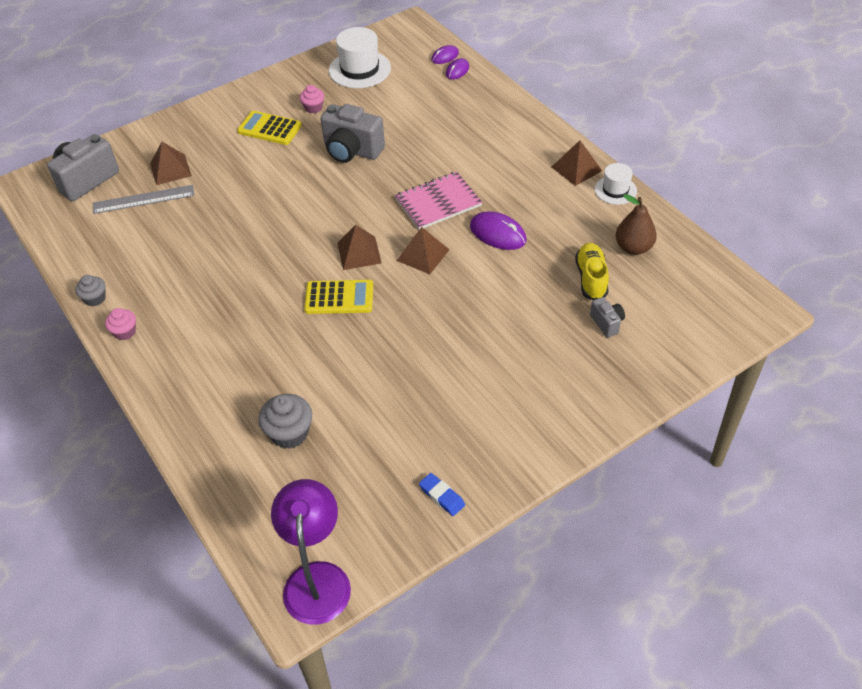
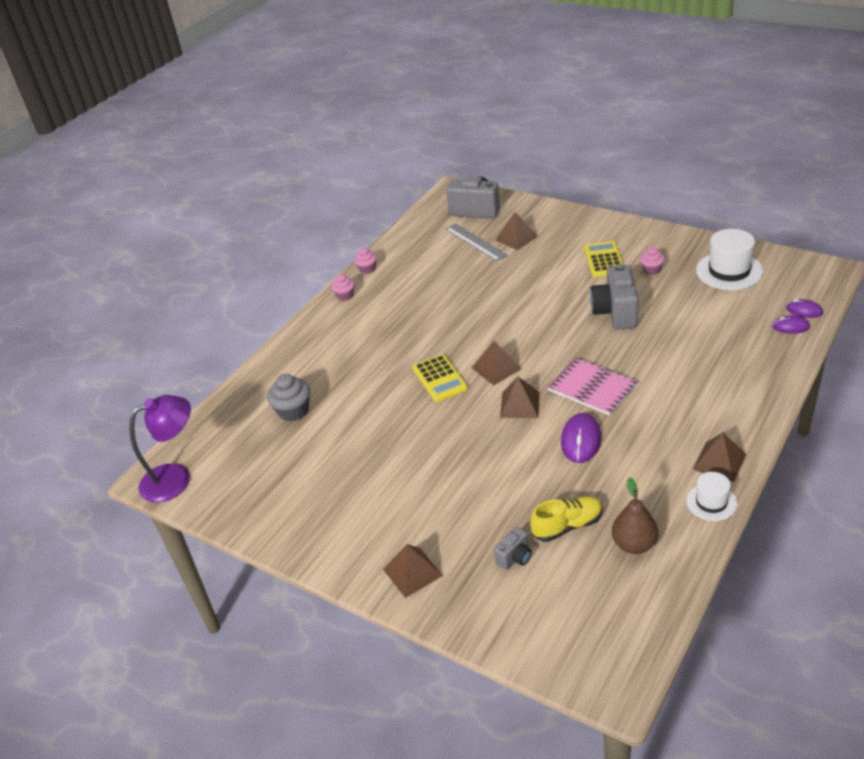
camera: 70 degrees right, 10 degrees down
grey cupcake [75,275,106,306] -> pink cupcake [354,248,377,274]
blue eraser [419,473,465,516] -> none
none -> brown pyramid [383,544,443,598]

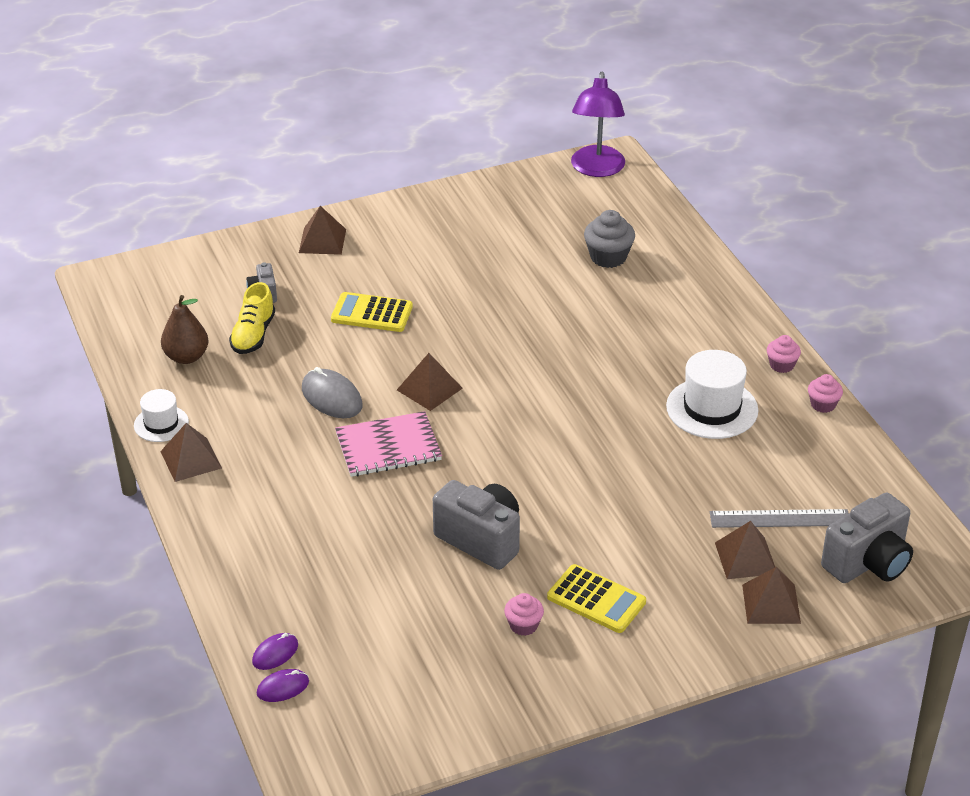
camera: 120 degrees right, 0 degrees up
yellow calculator [412,354,468,402] -> yellow calculator moved to [331,292,413,332]
brown pyramid [472,341,522,385] -> brown pyramid moved to [742,567,801,624]
purple mouse [561,413,601,463] -> grey mouse [302,367,362,418]
white hat [696,229,763,290] -> white hat moved to [666,350,758,439]

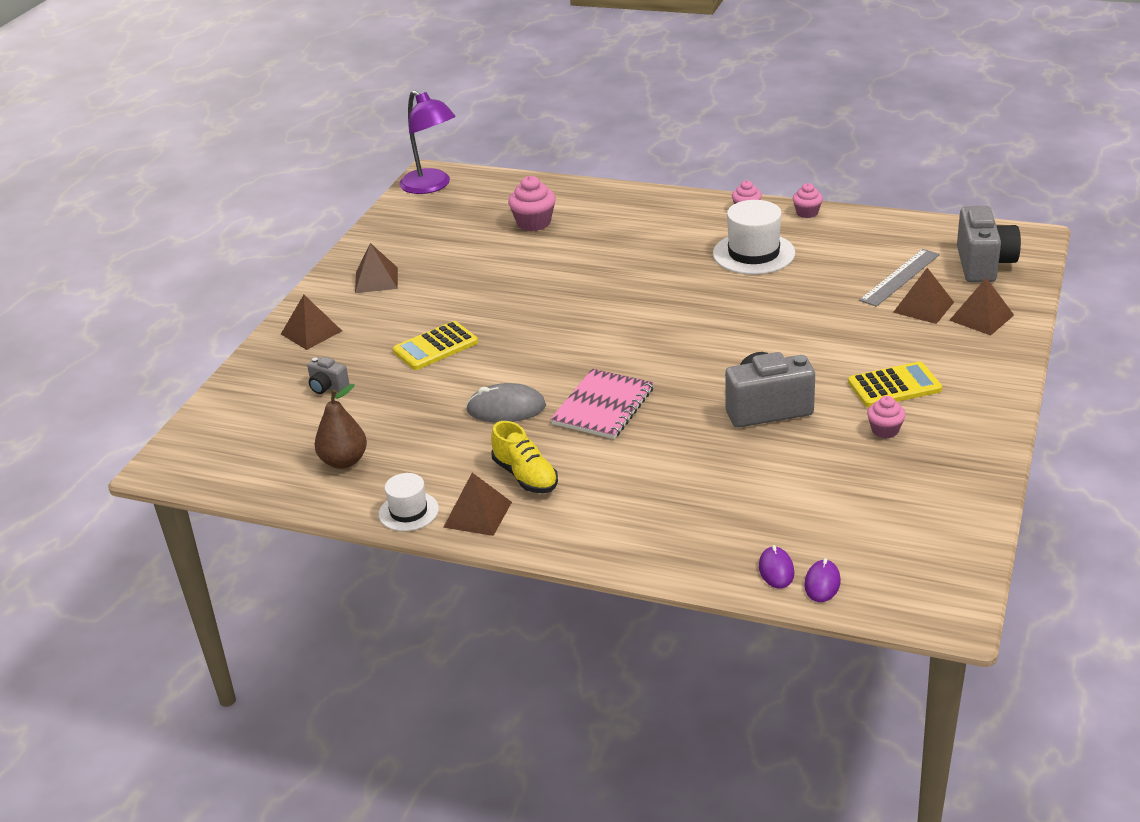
camera: 45 degrees left, 5 degrees down
yellow shoe [229,282,275,354] -> yellow shoe moved to [491,421,558,493]
brown pyramid [397,353,463,411] -> brown pyramid moved to [355,243,398,293]
grey cupcake [584,210,635,268] -> pink cupcake [508,176,556,231]

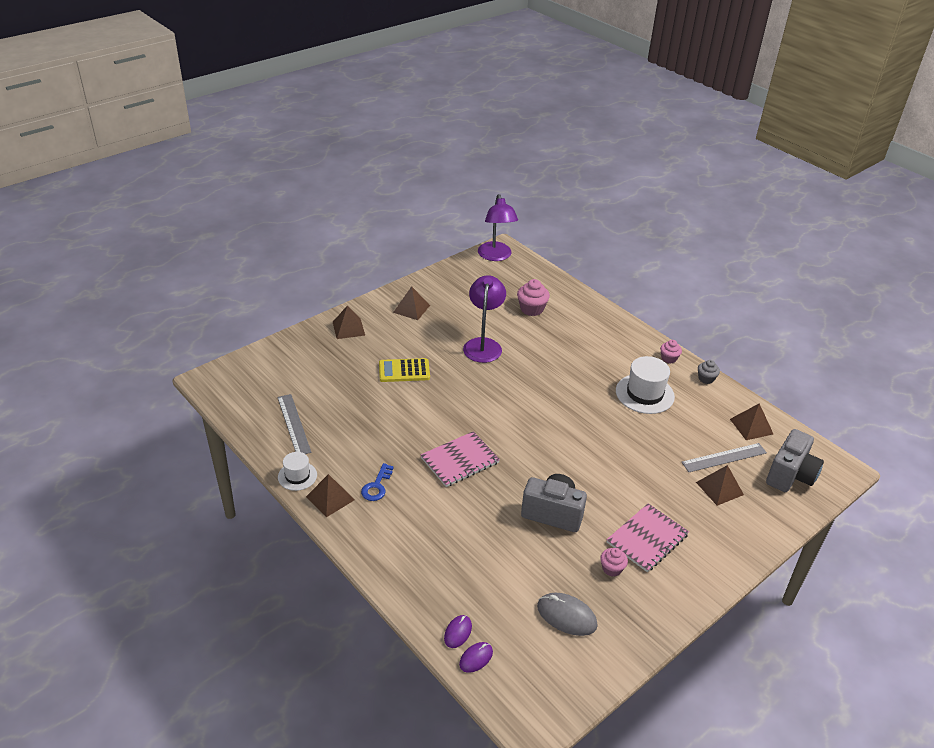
camera: 25 degrees right, 5 degrees up
grey camera [307,357,350,394] -> none
brown pear [315,384,367,469] -> grey ruler [277,394,311,454]
grey mouse [466,383,546,423] -> grey mouse moved to [537,592,598,636]
yellow shoe [491,421,558,493] -> blue key [361,463,394,501]
pink cupcake [793,183,823,218] -> grey cupcake [698,360,720,384]
yellow calculator [848,362,942,407] -> pink notebook [606,503,689,572]
brown pyramid [949,278,1014,335] -> brown pyramid moved to [730,403,773,440]
none -> purple lamp [463,275,506,363]

